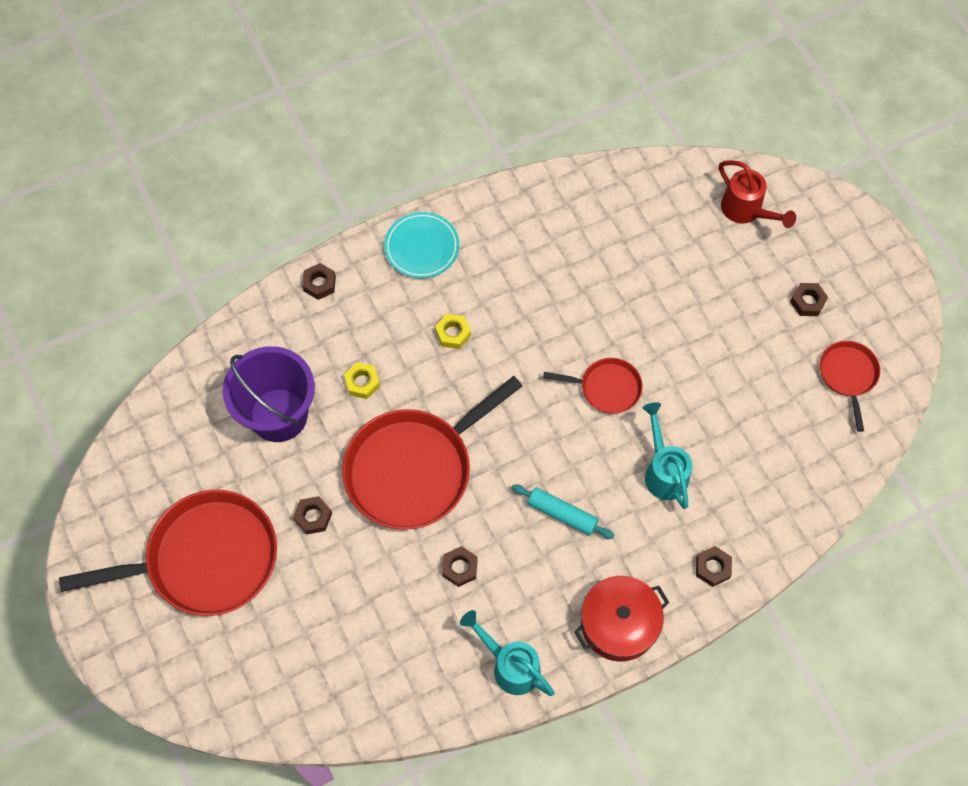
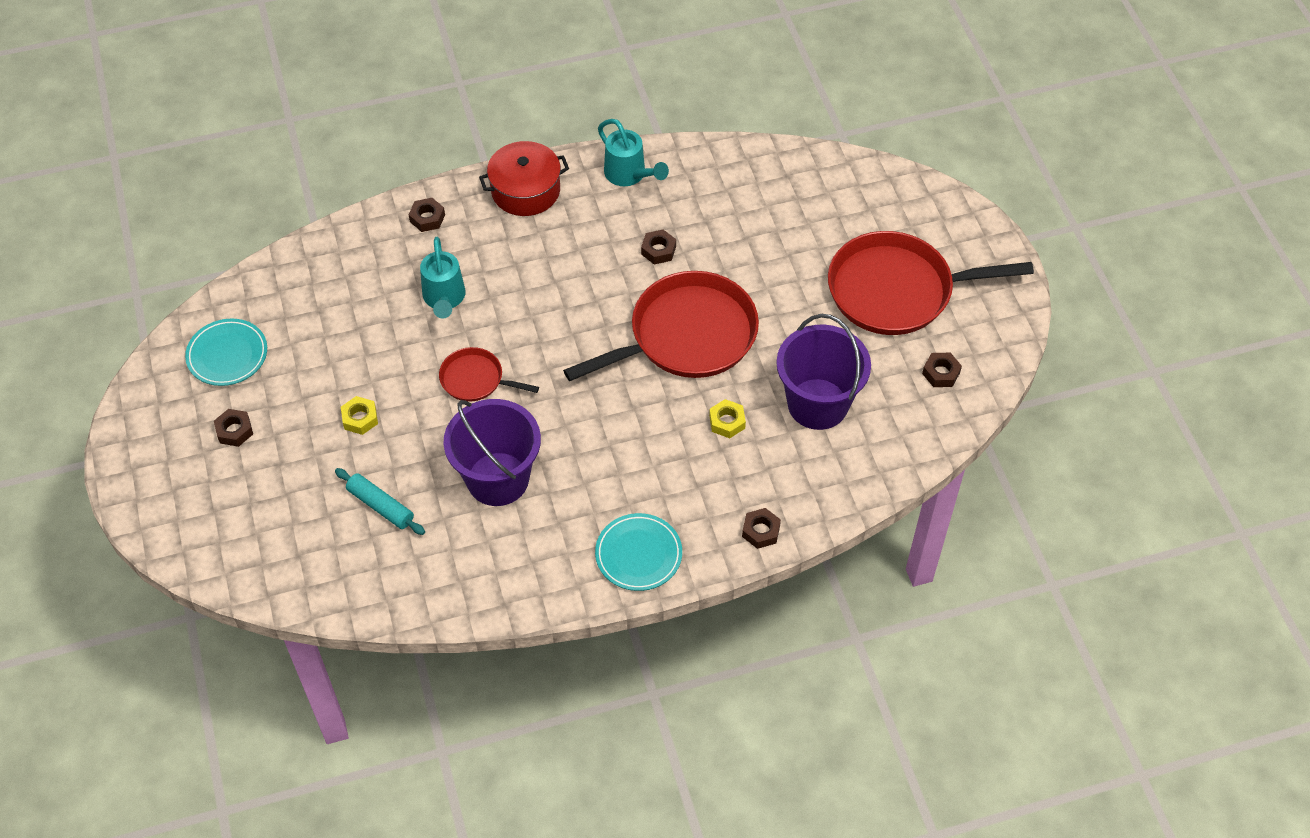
camera: 170 degrees left, 10 degrees down
brown nut [293,496,332,535] -> brown nut moved to [922,353,962,387]
yellow nut [435,314,471,349] -> yellow nut moved to [341,396,378,435]
turquoise rolling pin [512,484,615,539] -> turquoise rolling pin moved to [335,468,425,535]
red watering can [719,160,796,228] -> none
red pan [820,341,880,432] -> turquoise plate [185,318,267,386]
none -> purple bucket [444,399,541,506]

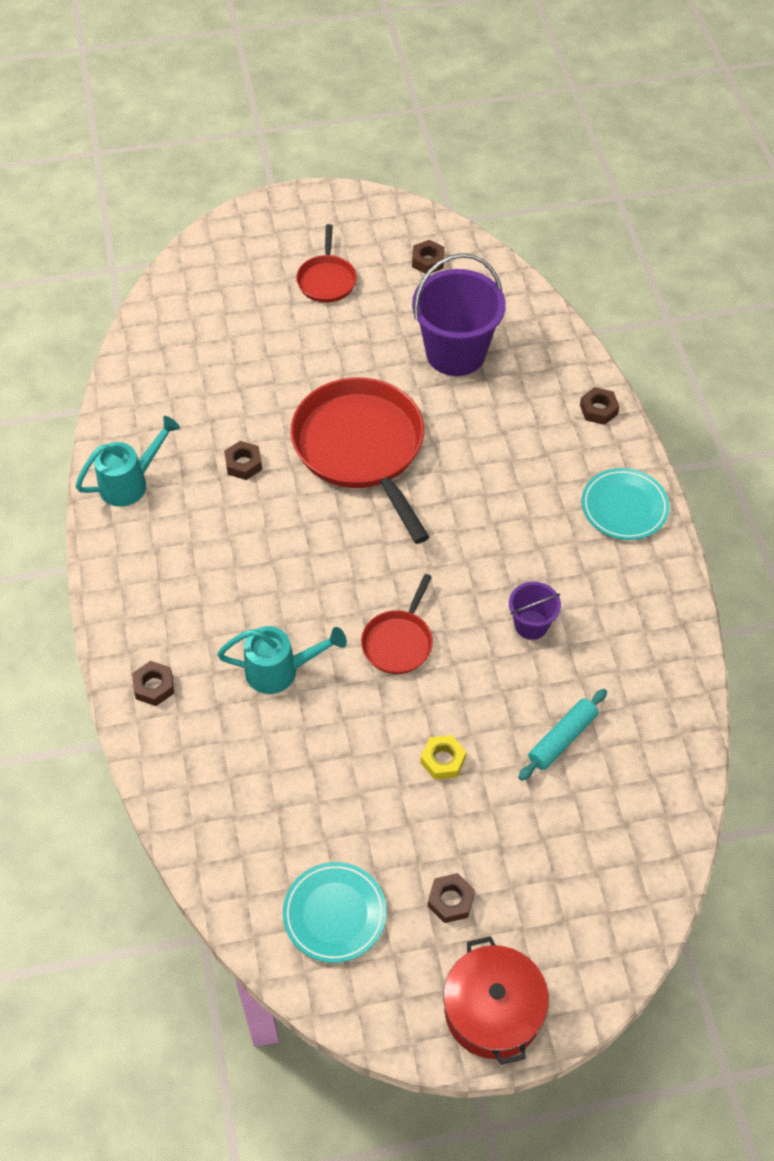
camera: 85 degrees left, 0 degrees up
purple bucket [444,399,541,506] -> purple bucket [509,582,561,640], size x0.50
red pot [479,141,569,216] -> red pot moved to [443,936,549,1065]
yellow nut [709,399,746,438] -> none
red pan [828,231,1034,335] -> red pan [296,224,357,303], size x0.49

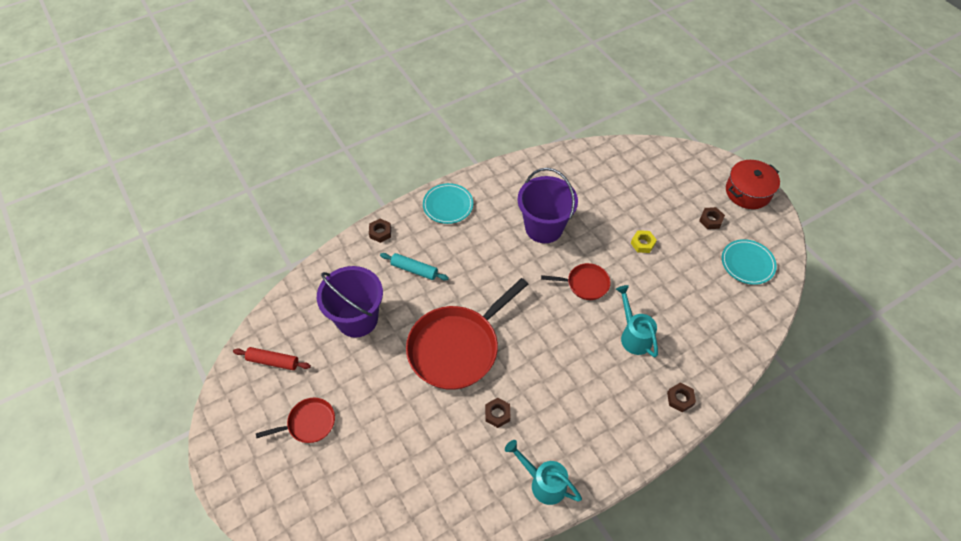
camera: 110 degrees left, 0 degrees up
brown nut [412,240,445,274] -> red rolling pin [233,347,311,370]
purple bucket [509,582,561,640] -> purple bucket [518,168,578,243], size x1.99
turquoise rolling pin [518,689,607,781] -> turquoise rolling pin moved to [380,253,449,281]

